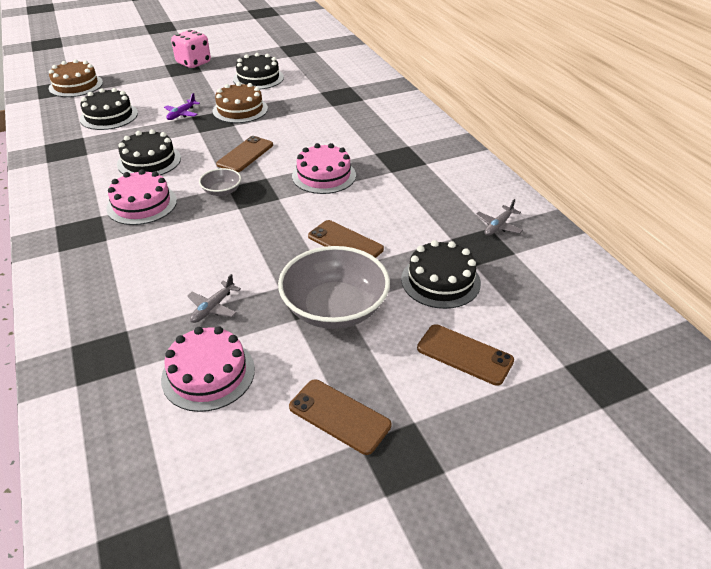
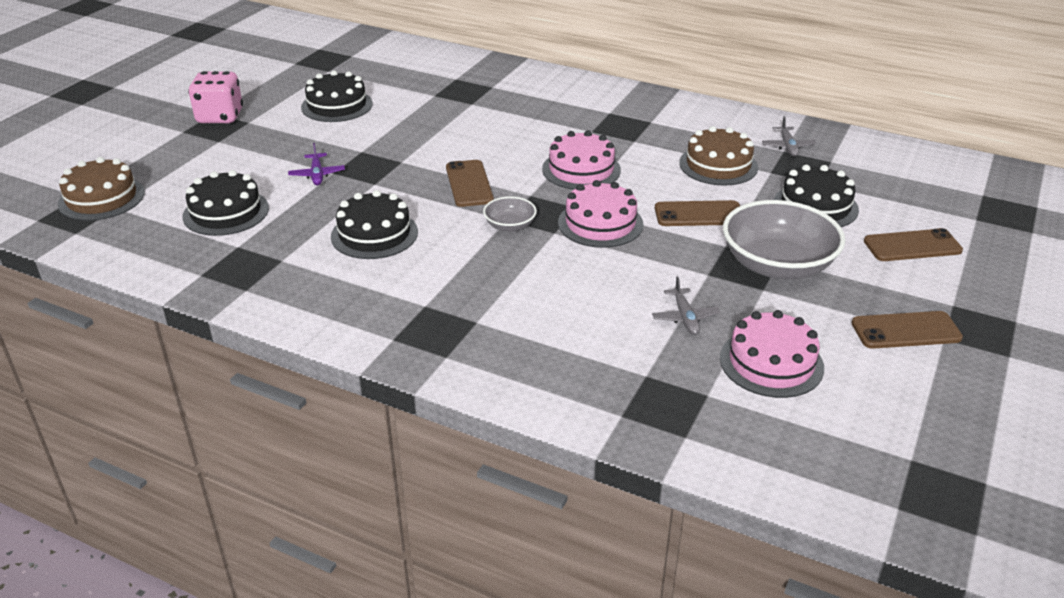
camera: 40 degrees left, 5 degrees down
pink cake [106,169,177,225] -> pink cake moved to [558,180,644,248]
brown cake [213,82,268,123] -> brown cake moved to [679,126,758,186]

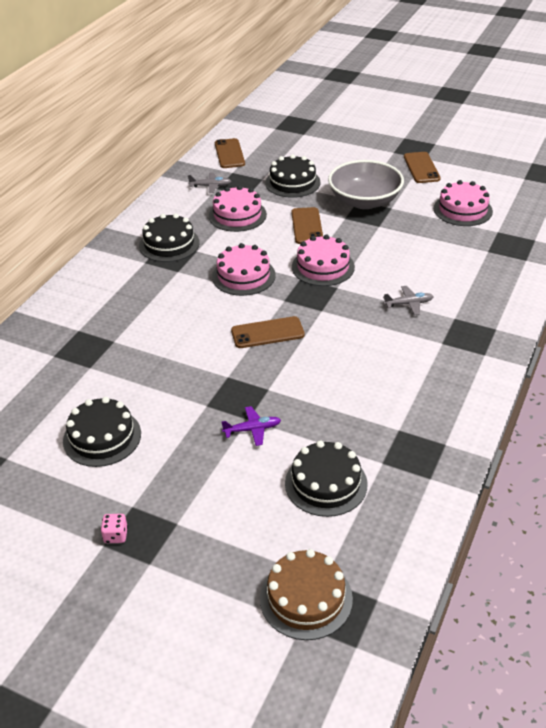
camera: 90 degrees left, 5 degrees up
pink dice [188,71,243,123] -> pink dice [100,514,128,543], size x0.46
black cake [331,190,418,259] -> black cake moved to [139,213,200,262]
grey bowl [483,196,537,232] -> none
grey plane [652,276,721,335] -> grey plane moved to [383,286,434,315]
brown cake [679,126,758,186] -> pink cake [209,185,267,232]
brown phone [864,228,963,261] -> brown phone moved to [215,138,245,168]

